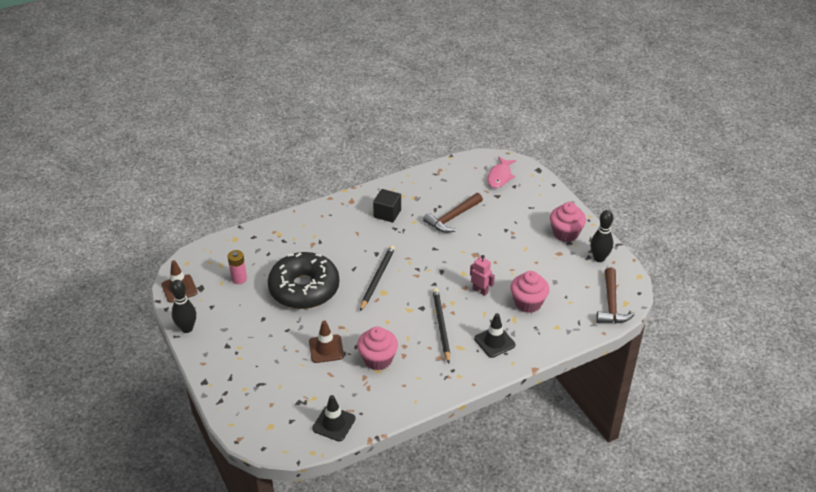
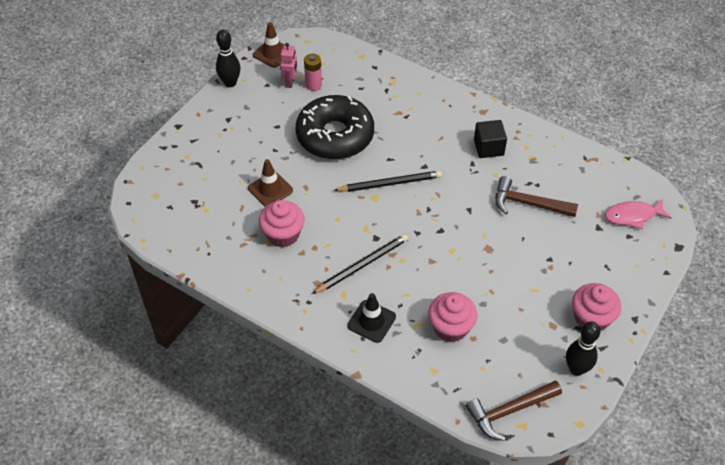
camera: 60 degrees right, 10 degrees up
black traffic cone [312,395,356,441] -> none
pink robot [470,255,495,296] -> pink robot moved to [280,43,297,88]

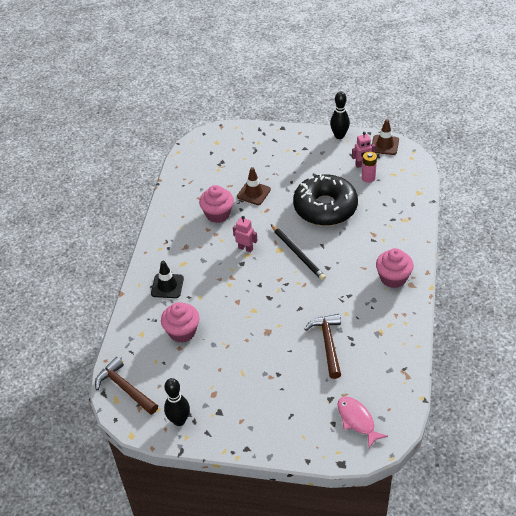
camera: 70 degrees right, 5 degrees down
black pencil [312,234,408,294] -> none
black cube [474,120,507,158] -> none
pink cupcake [572,283,621,331] -> pink cupcake moved to [376,248,414,288]
none -> pink robot [233,216,257,252]

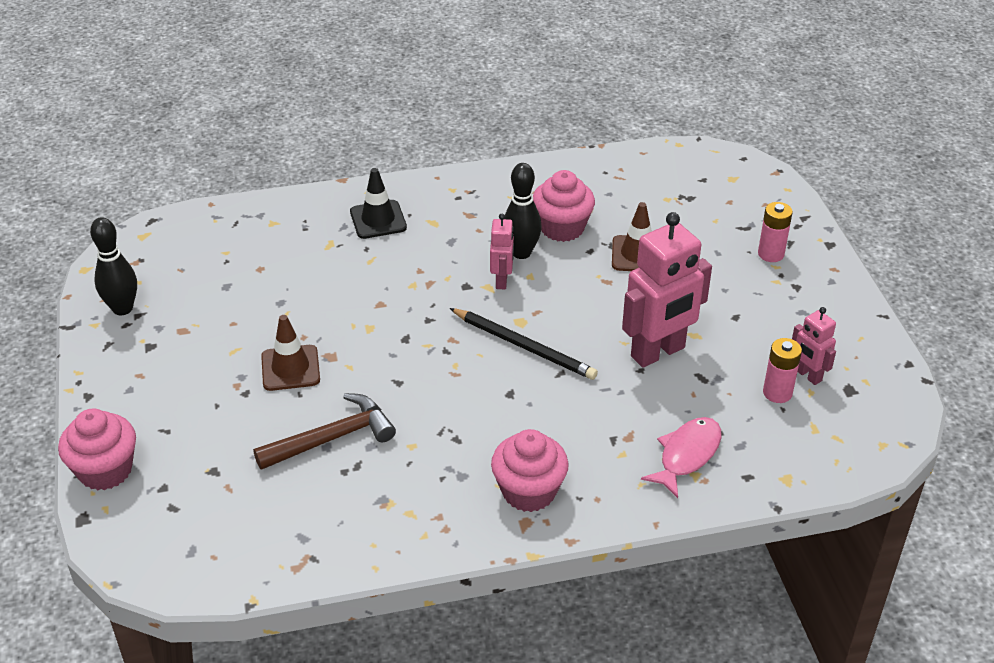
camera: 65 degrees right, 5 degrees down
brown hammer [95,357,158,415] -> none
pink cupcake [161,302,200,343] -> pink cupcake moved to [58,408,136,490]
black pencil [271,224,326,280] -> black pencil turned 90 degrees counterclockwise [450,308,598,380]
black donut [293,173,358,226] -> pink robot [622,212,712,368]
black bowling pin [330,92,350,139] -> black bowling pin moved to [505,163,542,259]
pink fish [337,397,388,448] -> pink fish moved to [641,417,721,498]
brown traffic cone [372,119,399,155] -> brown traffic cone moved to [261,315,320,391]
none -> pink battery [758,202,793,262]

